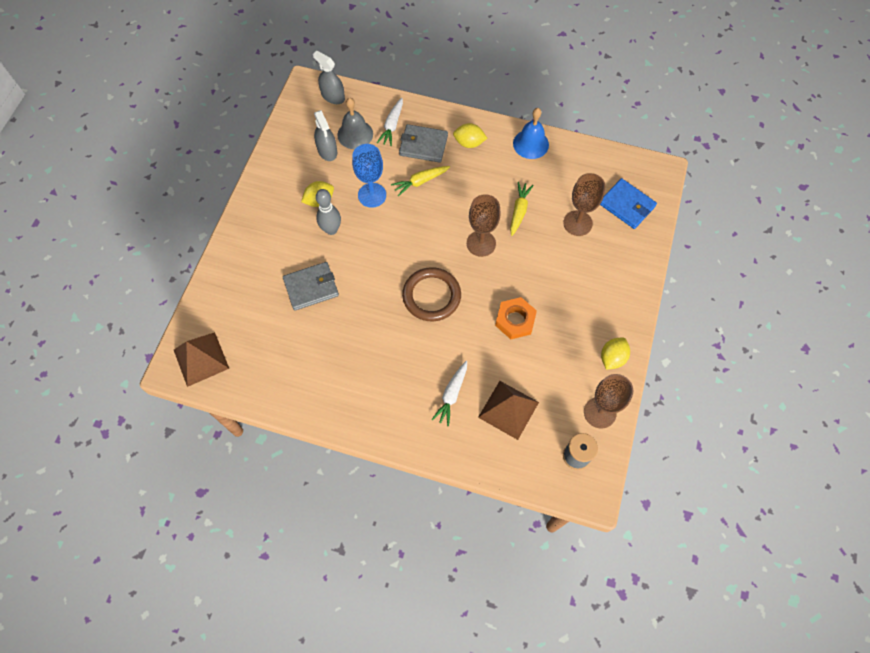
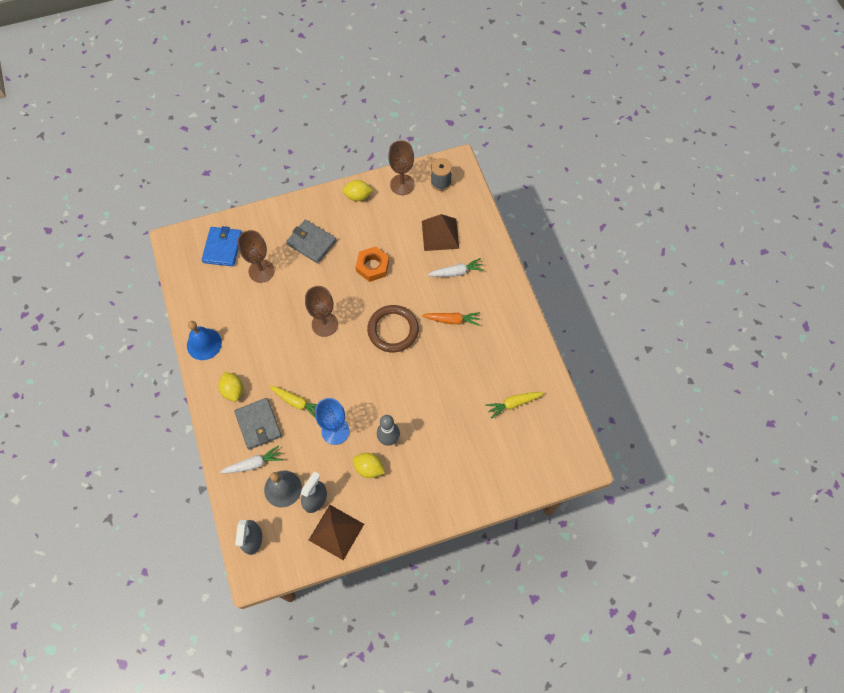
camera: 125 degrees left, 0 degrees up
brown pyramid [174,332,229,387] -> brown pyramid moved to [309,505,364,560]
grey wallet [283,262,339,311] -> grey wallet moved to [286,219,336,263]
yellow carrot [510,182,534,236] -> yellow carrot moved to [485,392,544,419]
none -> orange carrot [422,312,480,326]

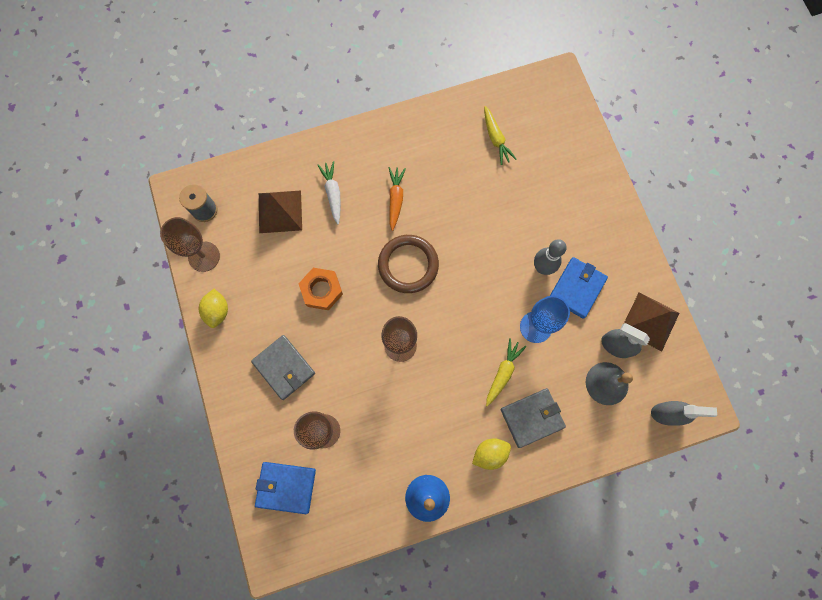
camera: 90 degrees left, 10 degrees up
white carrot [220,446,283,473] -> none
grey wallet [286,219,336,263] -> grey wallet turned 75 degrees counterclockwise [251,335,315,400]
yellow lemon [353,453,385,478] -> blue wallet [550,257,608,319]

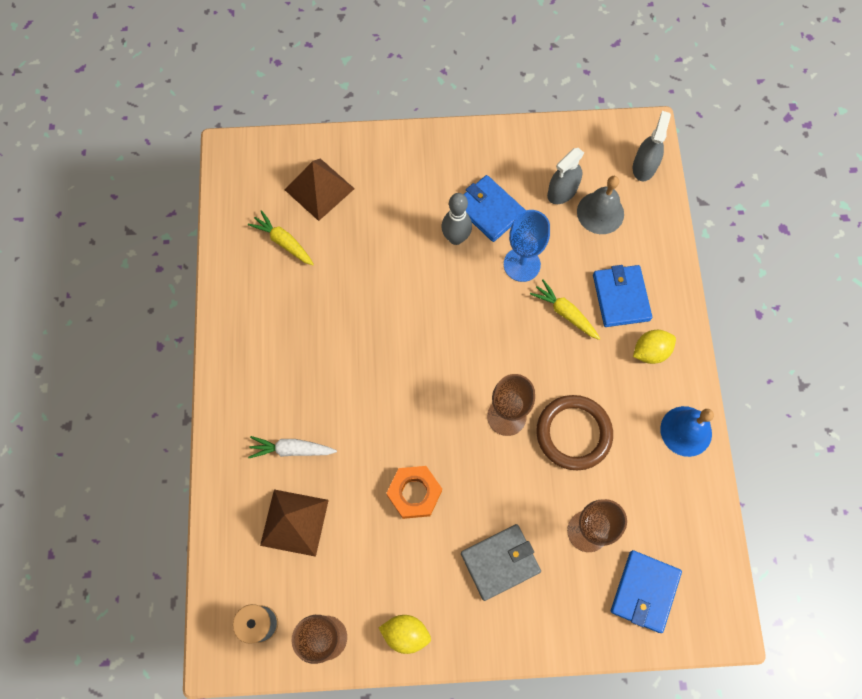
camera: 75 degrees left, 5 degrees down
brown ring [378,235,439,293] -> brown ring moved to [536,395,613,470]
orange carrot [389,167,406,231] -> none
yellow lemon [472,438,511,470] -> yellow lemon turned 75 degrees clockwise [633,330,676,364]
yellow carrot [484,106,517,165] -> yellow carrot turned 135 degrees counterclockwise [248,210,314,265]
grey wallet [501,388,566,448] -> blue wallet [593,265,652,327]
brown pyramid [624,292,679,351] -> brown pyramid moved to [285,158,355,221]

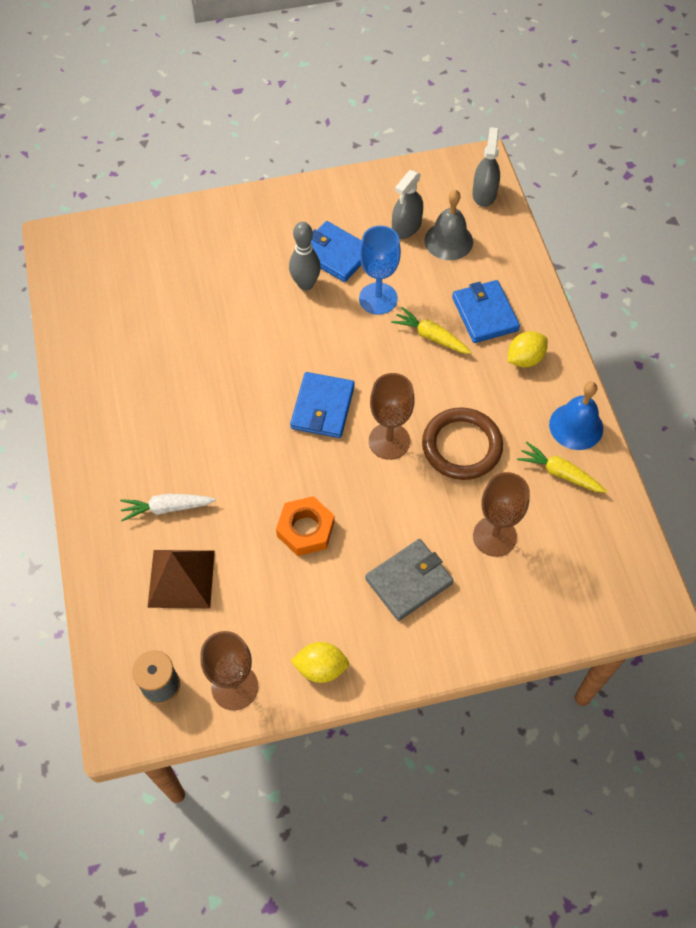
camera: 10 degrees left, 10 degrees down
yellow carrot [248,210,314,265] -> yellow carrot moved to [517,442,607,493]
brown pyramid [285,158,355,221] -> none
blue wallet [611,550,682,633] -> blue wallet moved to [290,372,355,438]

